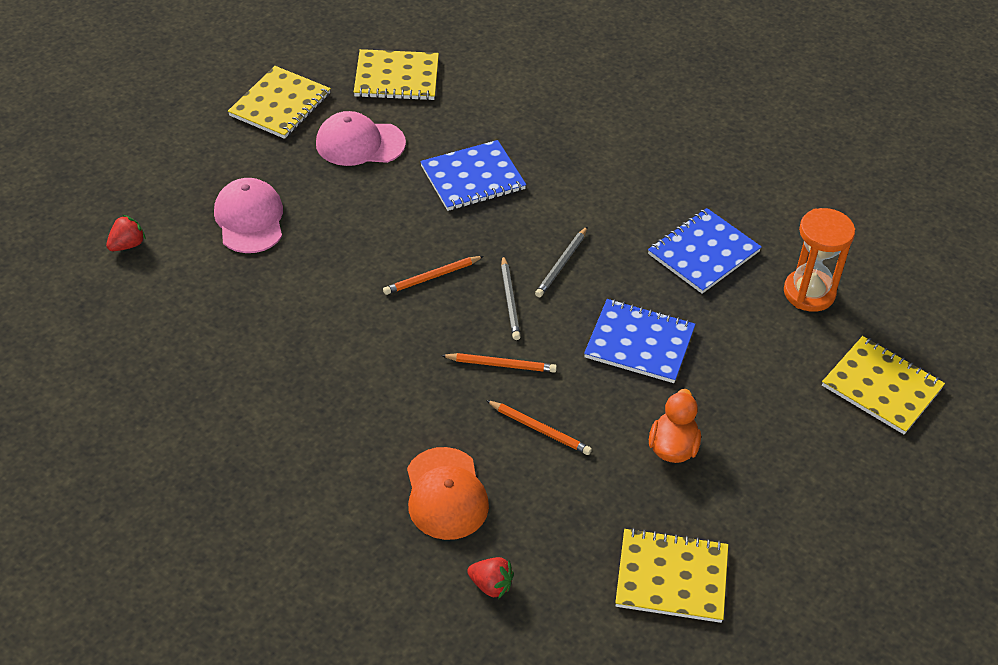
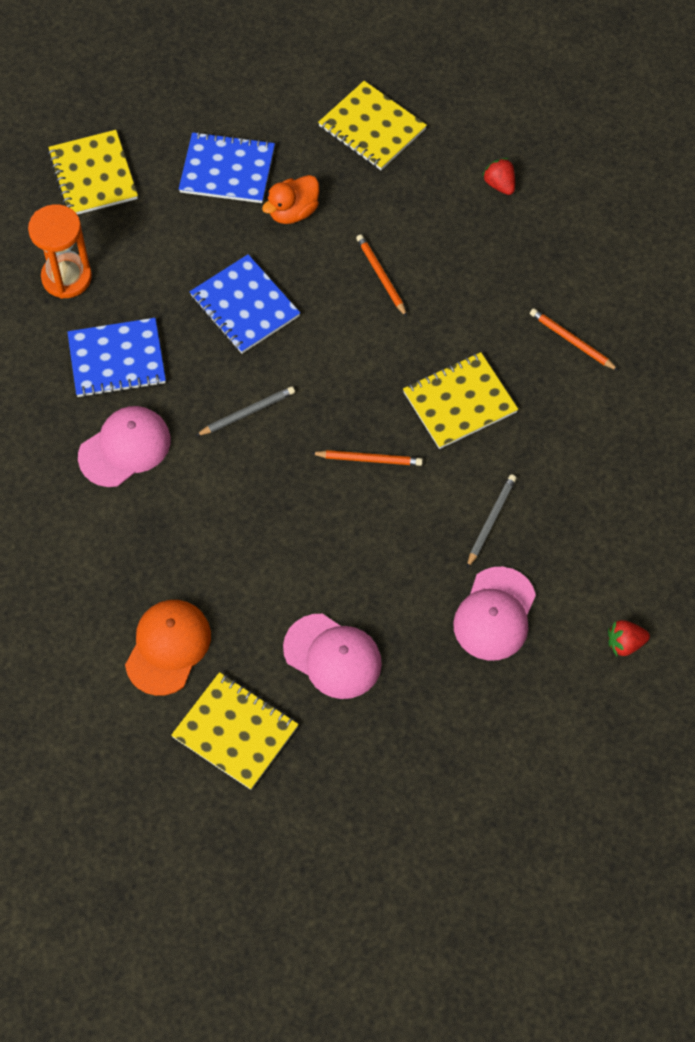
camera: 145 degrees left, 15 degrees up
yellow notebook [228,66,331,139] -> yellow notebook moved to [403,352,518,449]
orange cap [407,447,489,540] -> orange cap moved to [125,600,211,696]
blue notebook [420,140,526,211] -> blue notebook moved to [179,132,275,203]
orange pencil [441,353,557,373] -> orange pencil moved to [530,308,619,371]
grey pencil [501,256,521,340] -> grey pencil moved to [467,474,517,568]
none -> pink cap [78,406,171,487]

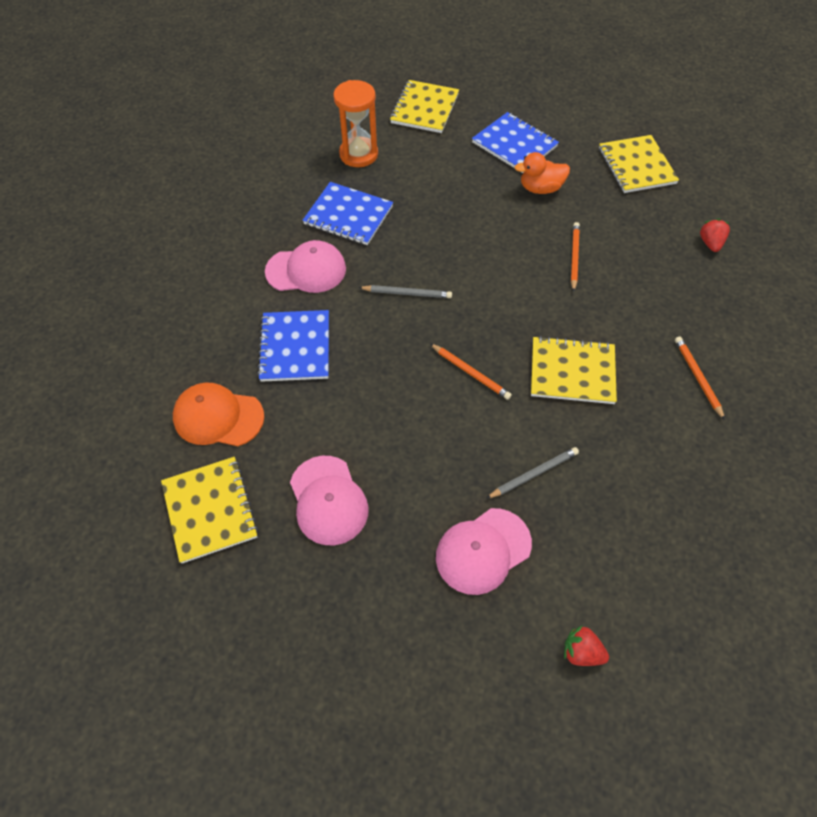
camera: 35 degrees right, 5 degrees down
orange cap [125,600,211,696] -> orange cap turned 135 degrees counterclockwise [173,383,264,446]
blue notebook [190,254,300,354] -> blue notebook moved to [257,310,329,382]

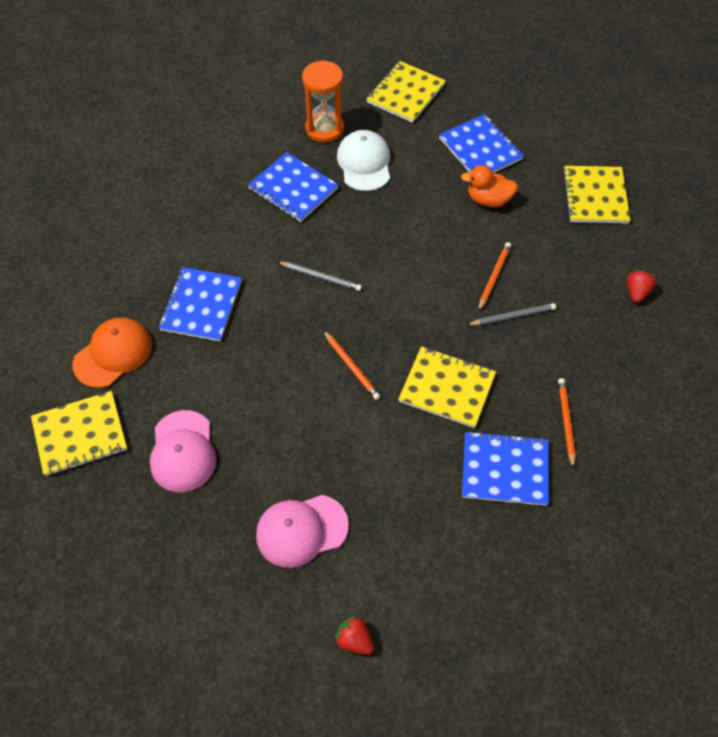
camera: 15 degrees right, 0 degrees up
yellow notebook [161,457,258,563] -> yellow notebook turned 75 degrees clockwise [31,391,127,476]
orange cap [173,383,264,446] -> orange cap turned 105 degrees clockwise [73,317,152,388]
pink cap [265,240,346,293] -> none
grey pencil [486,447,579,499] -> grey pencil moved to [467,303,556,326]
none -> white cap [337,130,390,191]
none -> blue notebook [462,431,549,506]

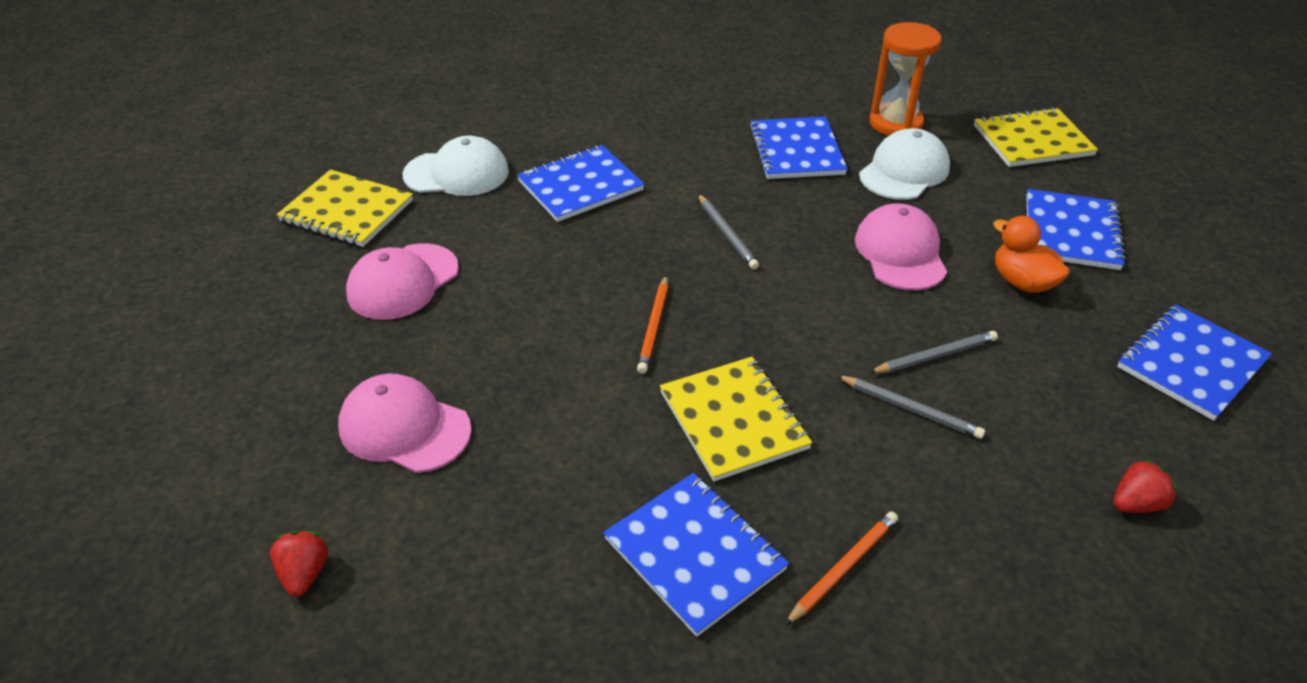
camera: 45 degrees right, 15 degrees down
orange cap [73,317,152,388] -> white cap [403,136,509,196]
orange pencil [478,242,511,312] -> grey pencil [869,331,998,373]
yellow notebook [563,166,631,223] -> blue notebook [1117,304,1272,421]
none -> pink cap [855,204,947,290]

